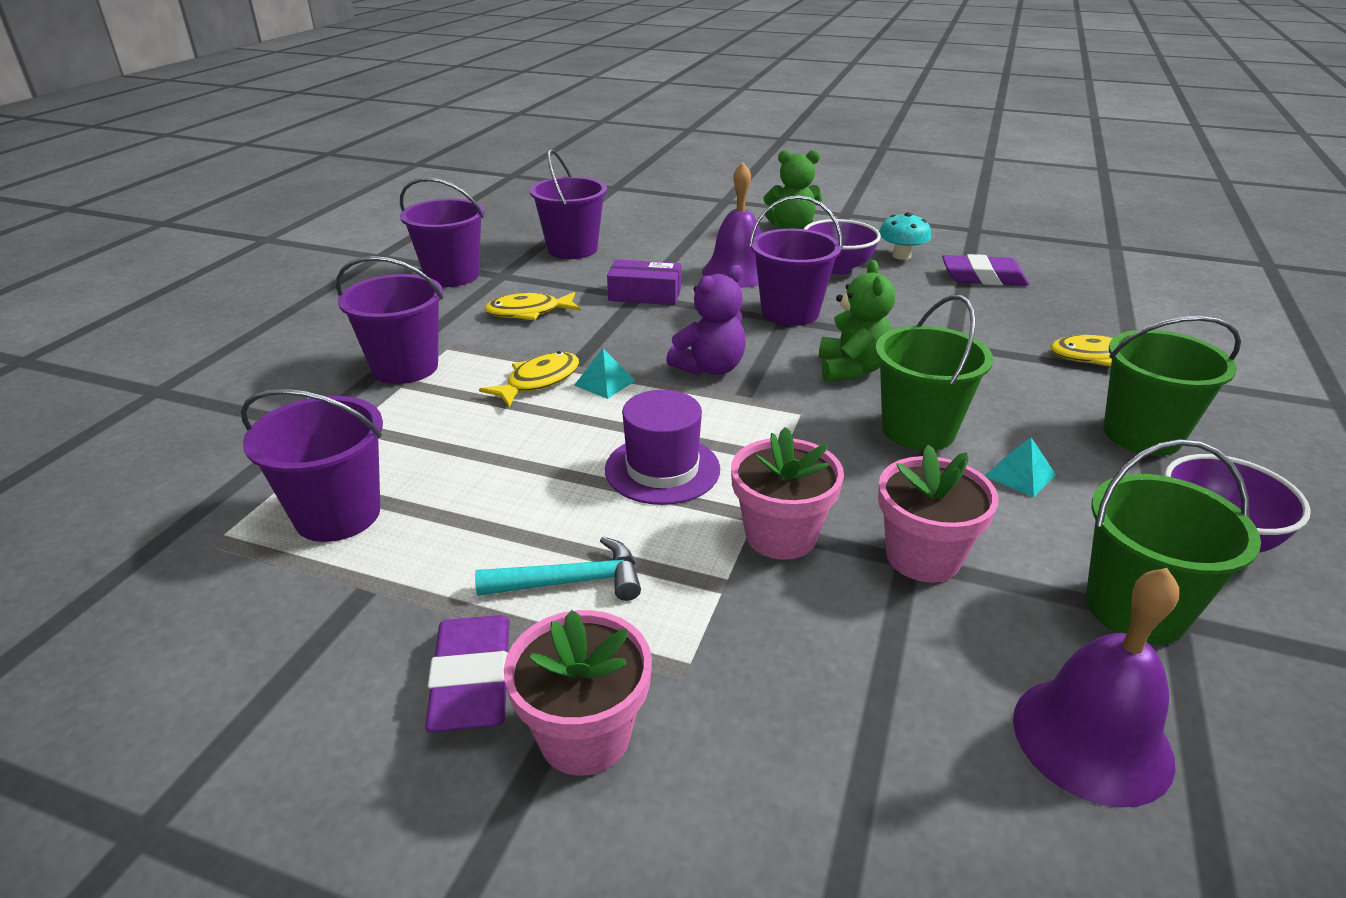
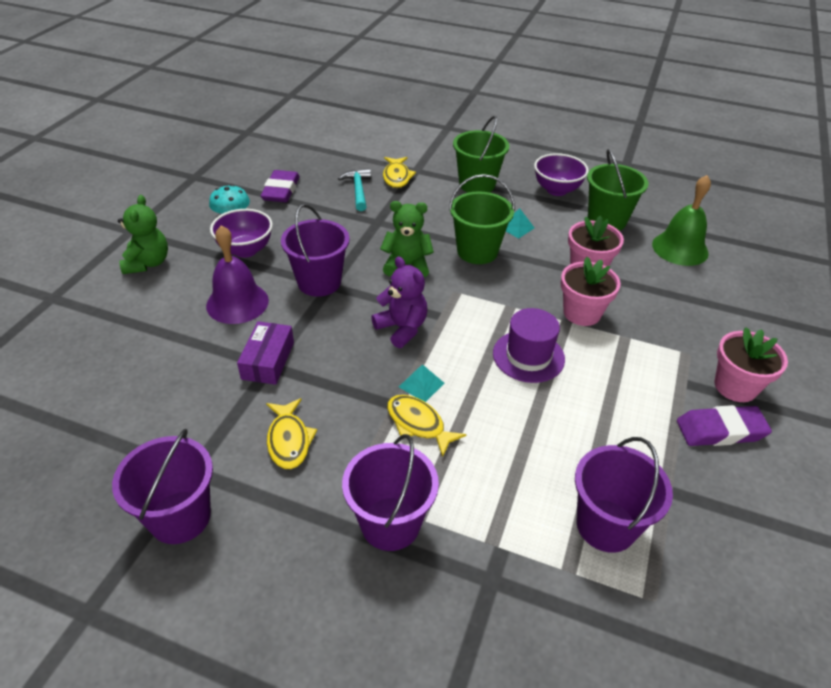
camera: 90 degrees left, 10 degrees up
turquoise hammer [475,536,641,601] -> turquoise hammer moved to [338,169,371,211]
purple bucket [530,149,607,259] -> none
purple bell [1013,568,1179,808] -> green bell [652,175,711,266]

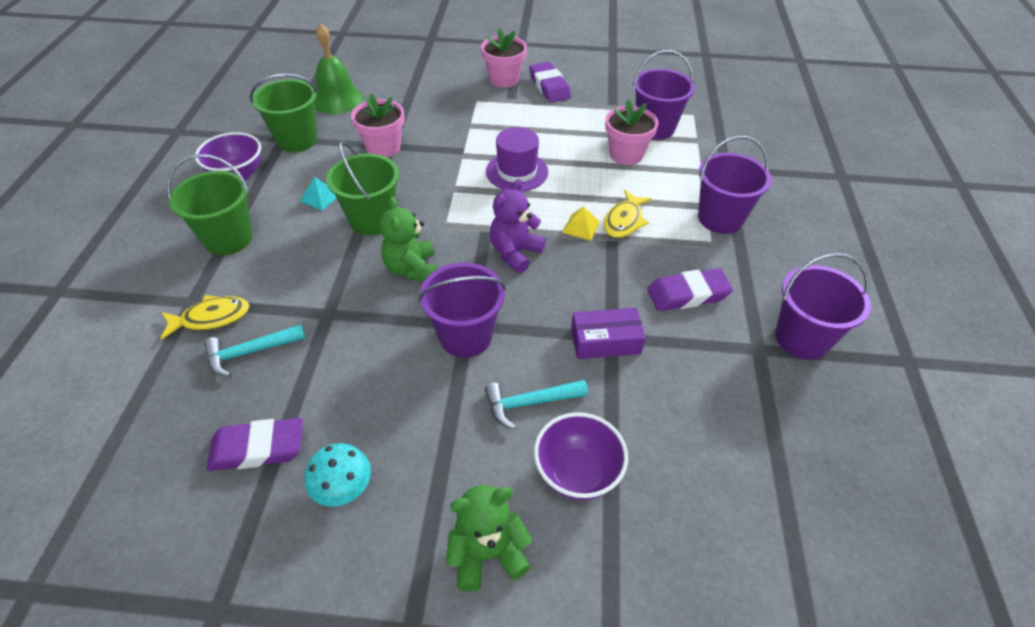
camera: 105 degrees left, 5 degrees up
purple bell [206,225,269,324] -> turquoise hammer [485,380,588,430]
purple bowl [210,209,273,258] -> purple bowl moved to [534,412,628,501]
yellow fish [266,398,317,469] -> purple eraser [647,268,733,311]
turquoise pyramid [399,364,444,402] -> yellow pyramid [562,206,600,241]
pink flower pot [561,257,621,326] -> pink flower pot moved to [605,99,659,165]

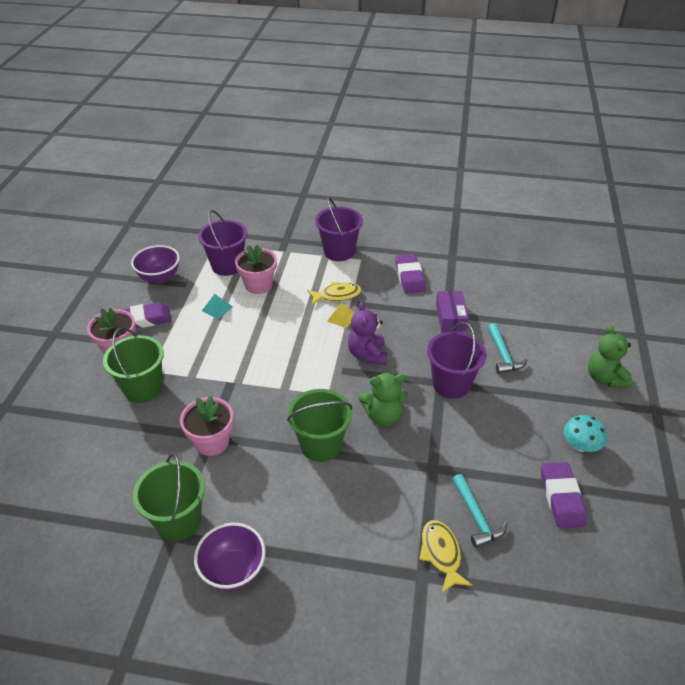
camera: 85 degrees left, 5 degrees down
green bucket [167,154,253,255] -> green bucket moved to [103,327,164,403]
turquoise pyramid [300,177,336,211] -> turquoise pyramid moved to [202,294,233,319]
green bell [315,23,363,114] -> none
purple hat [486,127,548,192] -> none
purple teddy bear [489,179,546,273] -> purple teddy bear turned 45 degrees clockwise [348,302,387,365]
purple bowl [534,412,628,501] -> purple bowl moved to [131,245,180,284]
yellow fish [604,190,652,238] -> yellow fish turned 45 degrees counterclockwise [307,282,362,305]
purple bucket [775,253,871,360] -> none

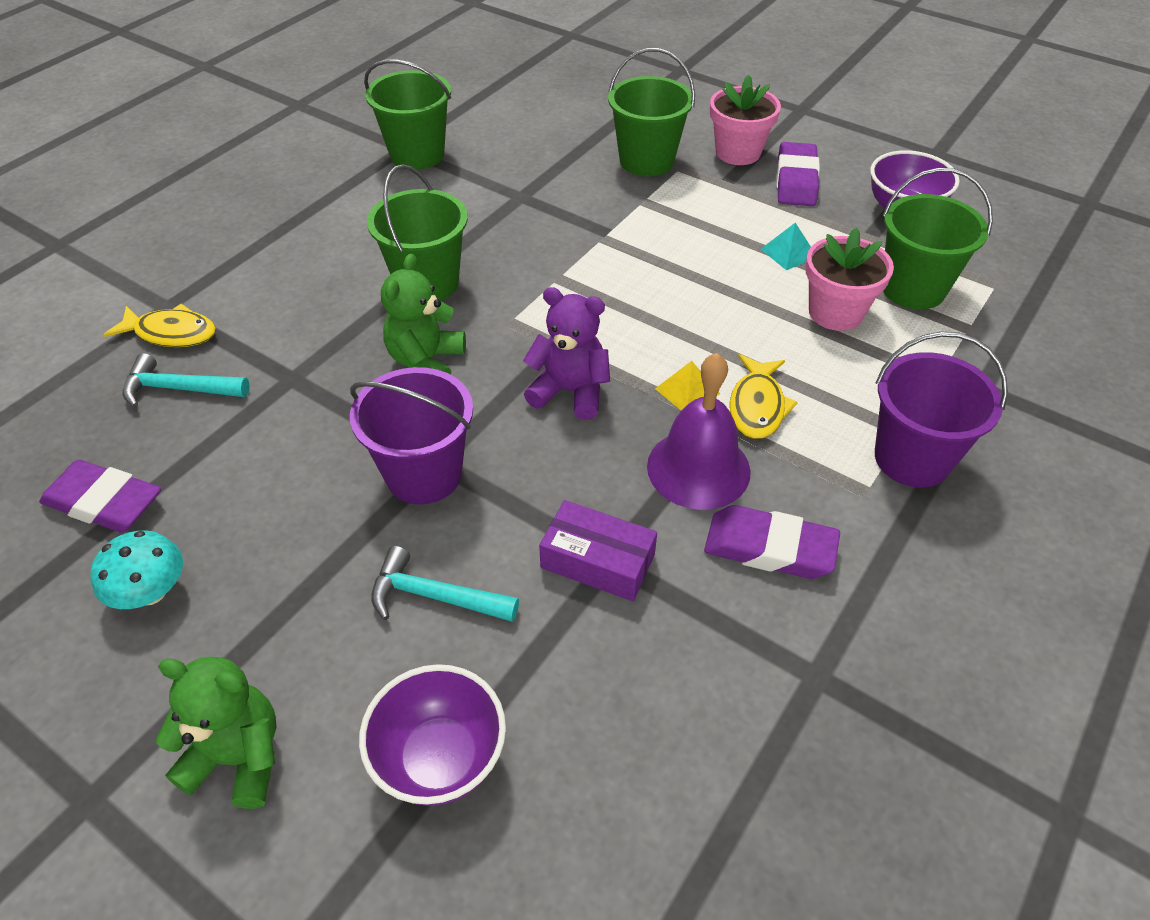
camera: 115 degrees right, 5 degrees up
pink flower pot [180,395,233,456] -> none
purple bowl [194,523,266,591] -> purple bowl moved to [359,664,506,806]
purple bucket [198,210,247,276] -> green bucket [883,168,993,310]
none -> purple bell [647,353,751,510]

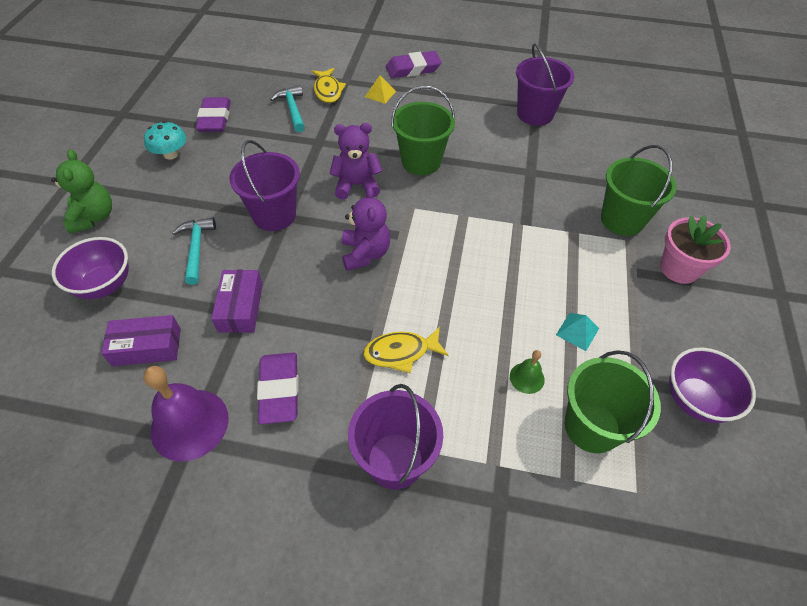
camera: 65 degrees right, 5 degrees up
green bucket [364,59,451,170] -> purple bucket [516,43,574,126]
green teddy bear [381,254,466,375] -> purple teddy bear [330,123,383,200]
purple bell [647,353,751,510] -> purple bell moved to [143,366,229,461]
yellow pyramid [655,361,720,411] -> yellow pyramid moved to [365,76,396,104]
purple eraser [777,142,820,206] -> purple eraser moved to [386,51,442,78]
pink flower pot [805,227,894,331] -> green bell [510,350,545,394]
none -> purple box [101,315,181,366]

